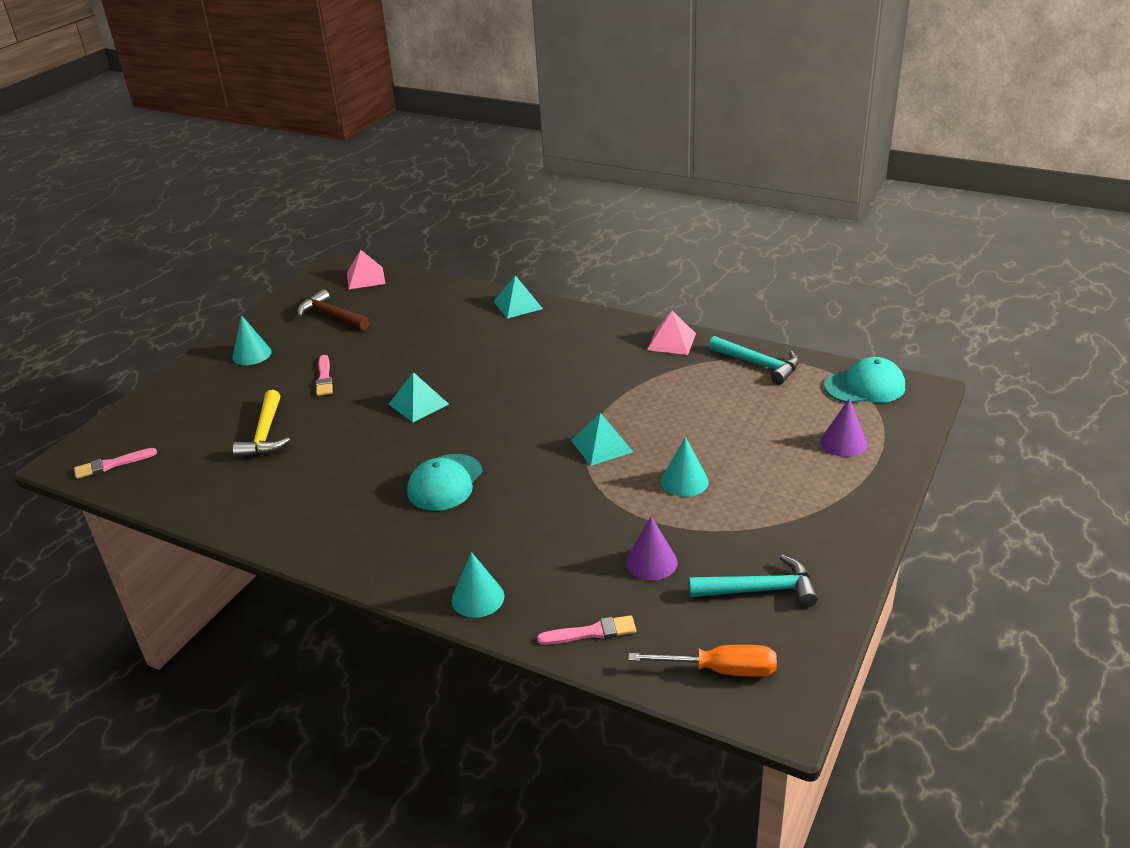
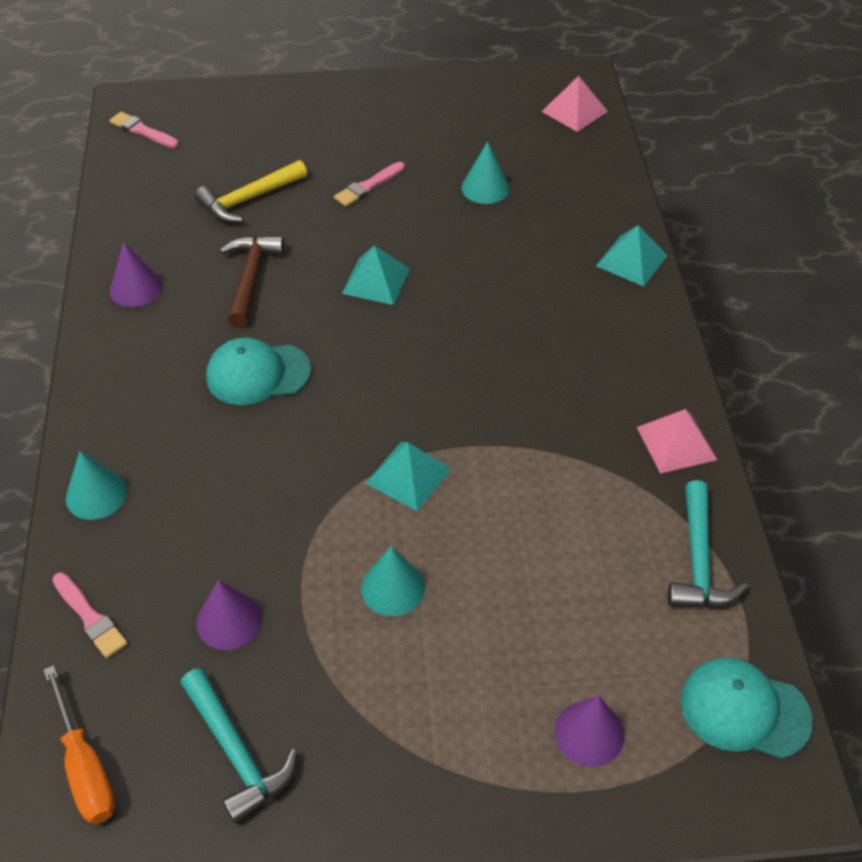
camera: 55 degrees right, 15 degrees up
turquoise cone [232,315,272,365] -> turquoise cone moved to [462,142,510,204]
brown hammer [297,289,370,330] -> brown hammer moved to [220,236,285,328]
turquoise cap [824,357,905,403] -> turquoise cap turned 150 degrees clockwise [680,657,813,759]
none -> purple cone [110,242,162,307]

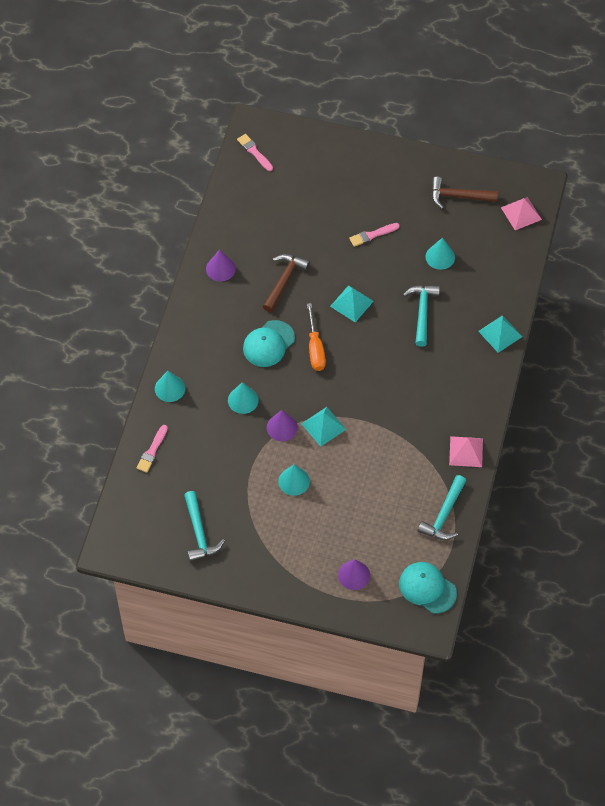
camera: 20 degrees right, 10 degrees up
orange screwdriver [44,665,116,824] -> orange screwdriver moved to [307,303,326,371]
pink brush [52,573,128,658] -> pink brush turned 45 degrees clockwise [136,425,168,473]
yellow hammer [195,160,307,223] -> none
purple cone [196,580,262,650] -> purple cone moved to [267,410,298,441]
turquoise cap [206,338,311,405] -> turquoise cap turned 60 degrees counterclockwise [243,320,295,367]
none -> turquoise cone [228,382,259,414]
none -> turquoise hammer [403,285,440,347]
none -> brown hammer [431,177,498,209]

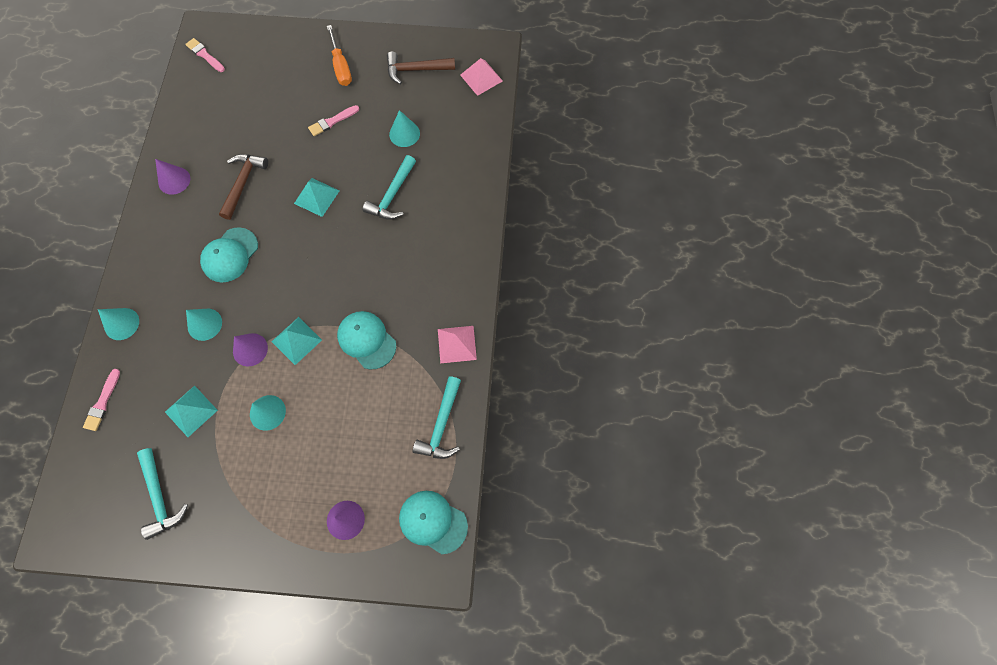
camera: 10 degrees left, 10 degrees up
orange screwdriver [307,303,326,371] -> orange screwdriver moved to [327,25,352,86]
turquoise hammer [403,285,440,347] -> turquoise hammer turned 150 degrees counterclockwise [363,155,416,219]
turquoise pyramid [478,315,522,353] -> turquoise pyramid moved to [165,386,218,437]
none -> turquoise cap [337,311,396,370]

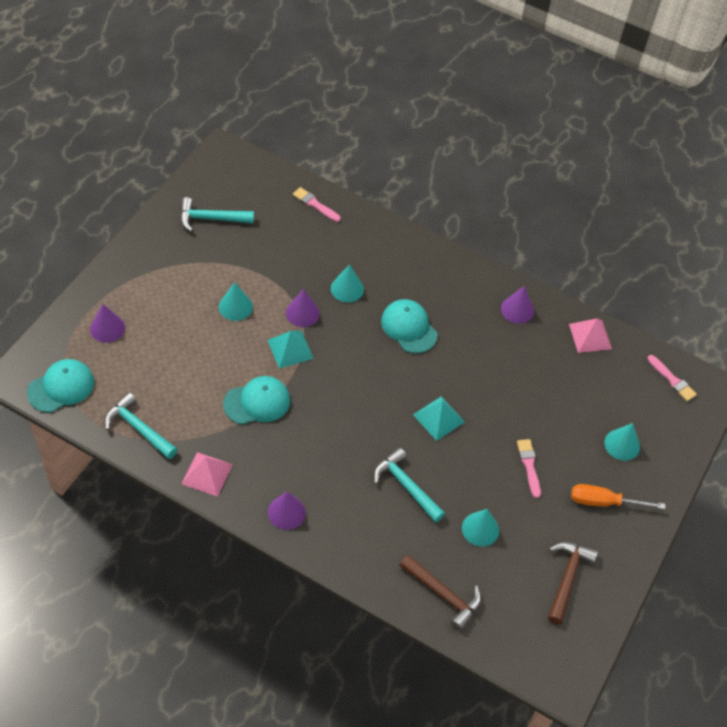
camera: 110 degrees right, 15 degrees down
turquoise cone [98,308,139,340] -> turquoise cone moved to [604,423,640,461]
turquoise pyramid [165,386,218,437] -> none
pink brush [185,38,225,72] -> pink brush turned 75 degrees clockwise [647,355,697,402]
brown hammer [219,154,268,220] -> brown hammer moved to [400,555,481,631]
pink pyramid [460,58,503,96] -> pink pyramid moved to [569,318,612,353]
none -> purple cone [268,492,306,530]

